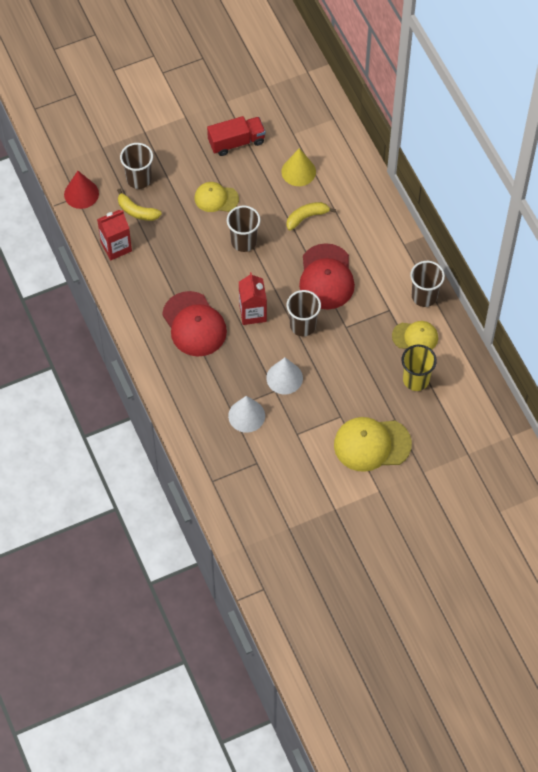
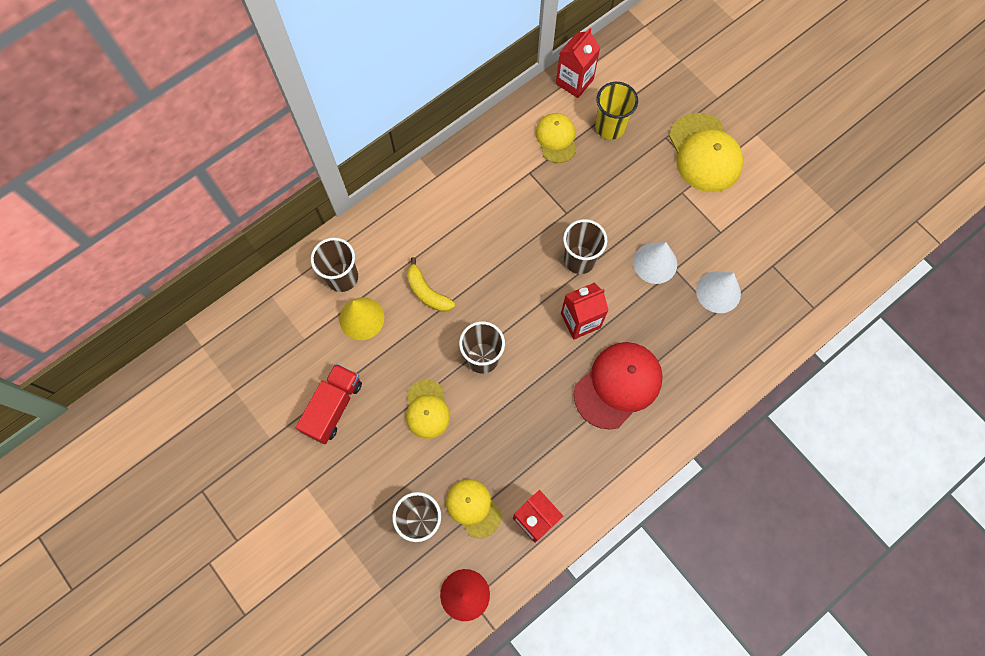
camera: 105 degrees left, 10 degrees up
yellow banana [117,189,162,221] -> yellow cap [446,479,501,538]
red truck [207,116,266,156] -> red truck turned 60 degrees clockwise [296,364,362,444]
red cap [299,243,355,309] -> none
brown cup [410,261,445,307] -> brown cup moved to [311,238,358,292]
none -> red carton [556,28,600,98]

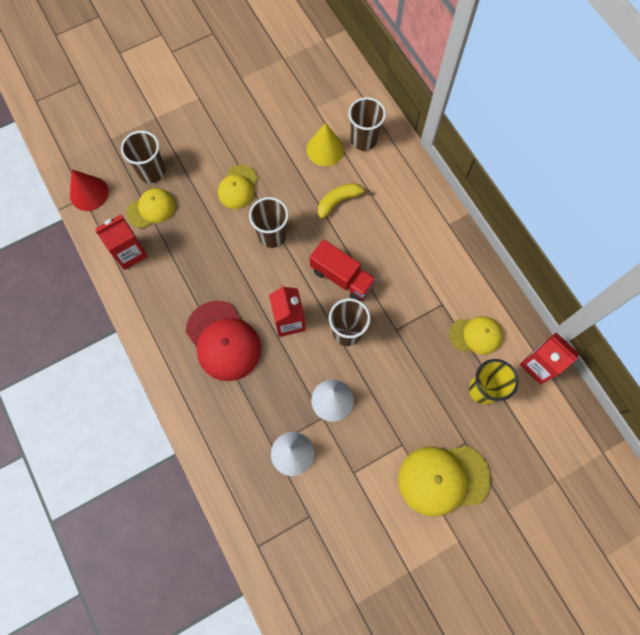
camera: 100 degrees right, 0 degrees up
red truck [296,364,362,444] -> red truck moved to [310,240,376,301]
yellow cap [406,380,450,439] -> yellow cap turned 75 degrees counterclockwise [218,165,258,209]

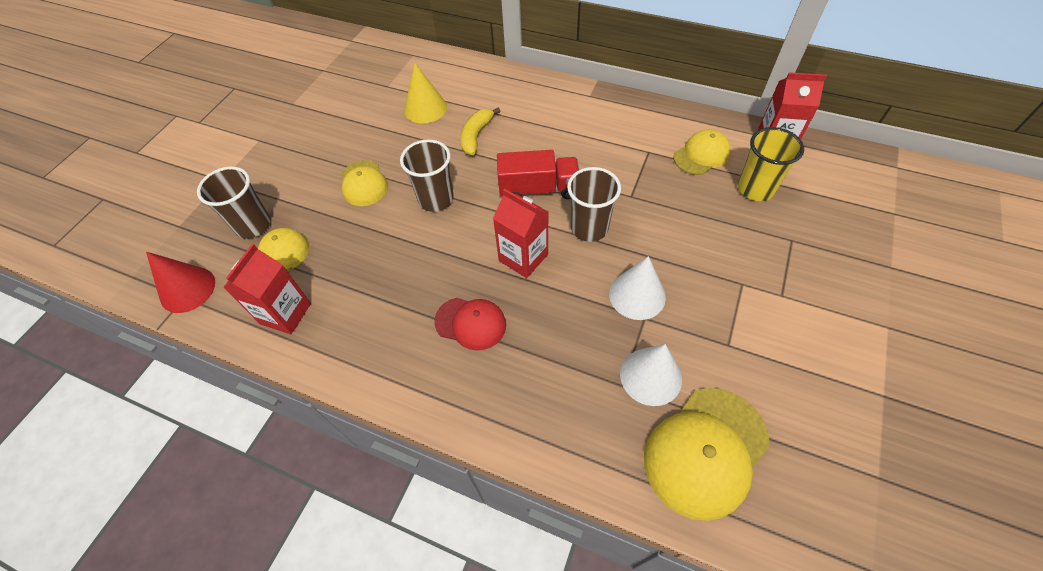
camera: 35 degrees left, 15 degrees down
red cap [186,301,261,381] -> red cap [434,298,506,351], size x0.61
brown cup [348,97,386,151] -> none
yellow cap [398,446,491,517] -> yellow cap moved to [644,388,770,521]

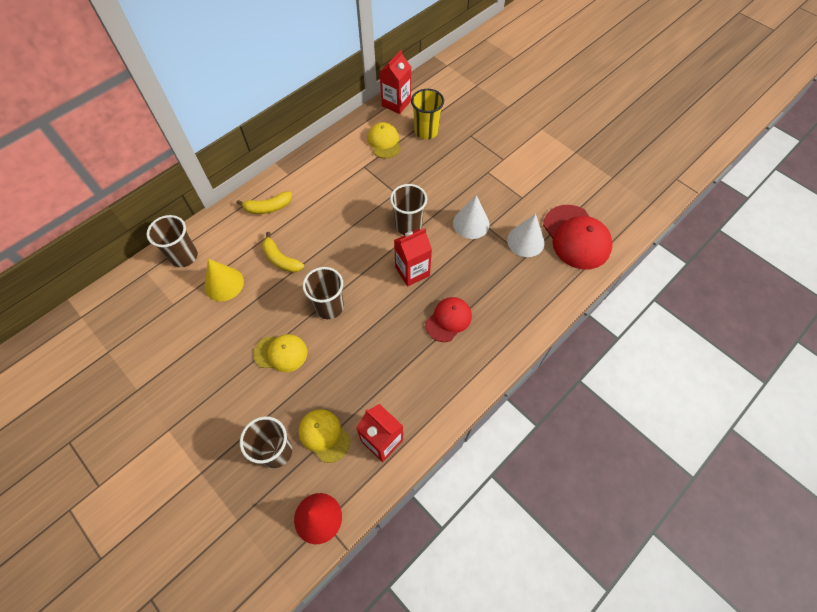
camera: 70 degrees left, 5 degrees up
red truck [497,150,579,199] -> none
yellow cap [644,388,770,521] -> red cap [543,205,613,269]
none -> brown cup [147,215,198,267]
none -> yellow banana [237,191,292,214]

